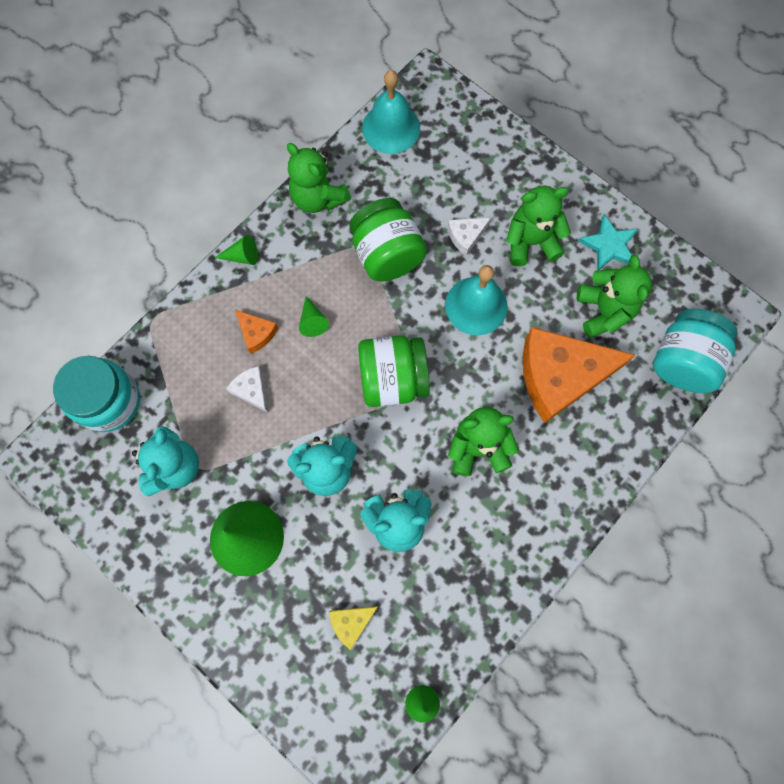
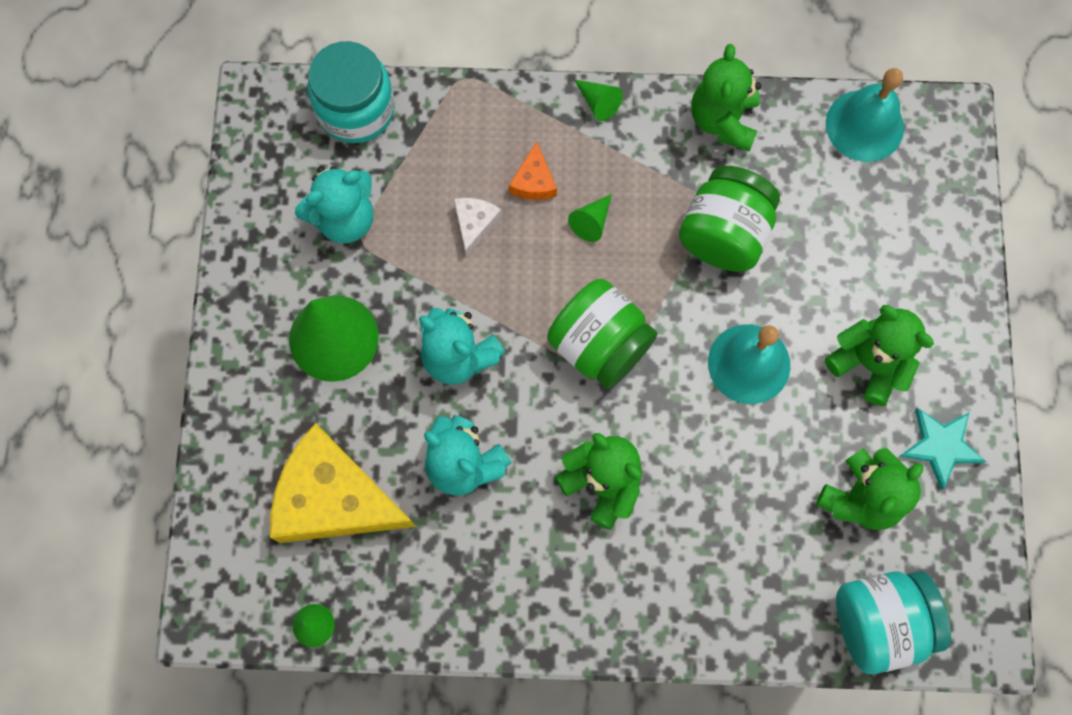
camera: 50 degrees right, 0 degrees up
yellow cheese [329,606,378,650] -> yellow cheese [270,423,416,543], size x2.31
white cheese [448,218,491,256] -> none
orange cheese [523,327,635,423] -> none

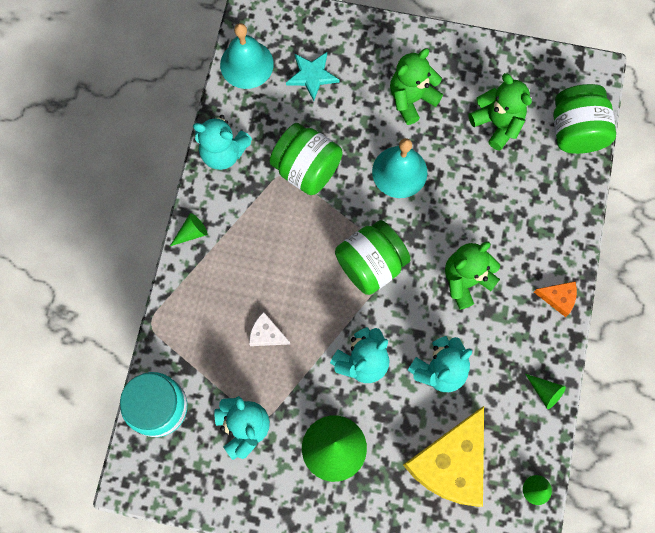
camera: 80 degrees left, 0 degrees up
orange cheese [509,142,557,200] -> orange cheese moved to [534,281,577,317]
green cone [568,194,612,242] -> green cone moved to [525,374,566,409]
green teddy bear [691,44,761,152] -> turquoise teddy bear [193,115,252,170]
turquoise jar [836,571,951,674] -> green jar [554,84,616,154]
turquoise star [899,408,986,490] -> turquoise star moved to [286,52,339,101]

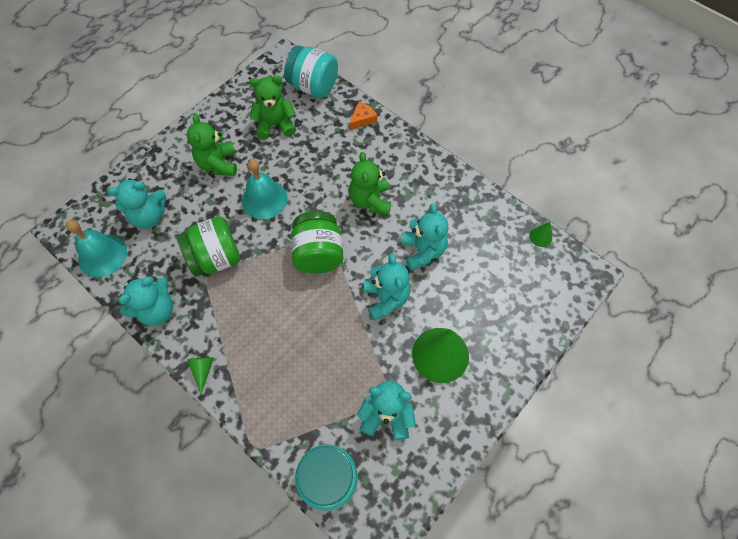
camera: 60 degrees left, 10 degrees down
white cheese [249,312,290,346] -> none
turquoise star [286,52,339,101] -> turquoise teddy bear [107,178,166,229]
yellow cheese [403,406,484,507] -> none
green cone [525,374,566,409] -> none
orange cheese [534,281,577,317] -> orange cheese moved to [349,101,377,130]
green jar [554,84,616,154] -> turquoise jar [284,45,338,98]

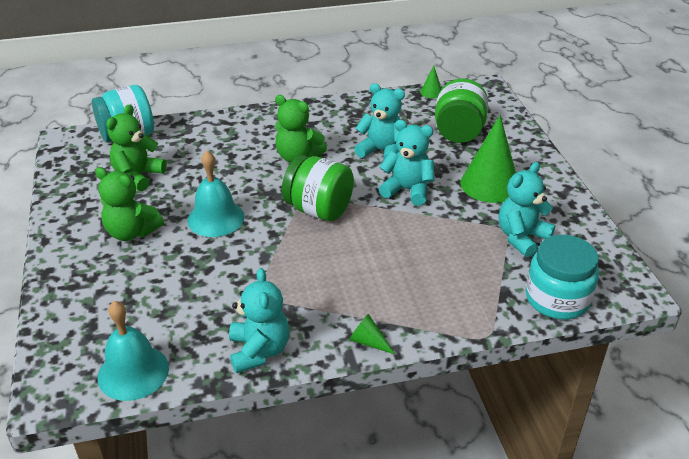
camera: 55 degrees left, 25 degrees down
turquoise teddy bear [107,178,166,229] -> none
green jar [177,216,241,276] -> green jar moved to [435,78,488,143]
orange cheese [349,101,377,130] -> none

